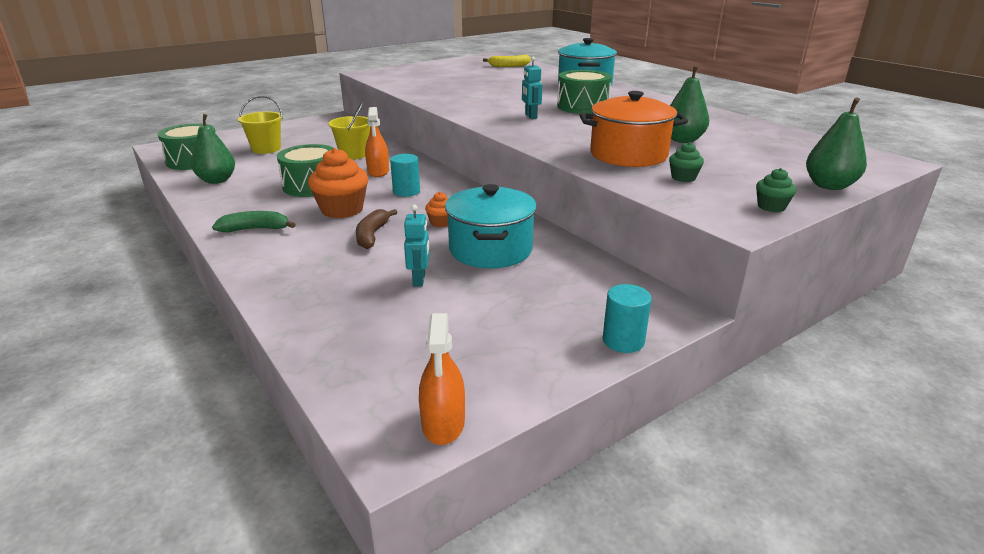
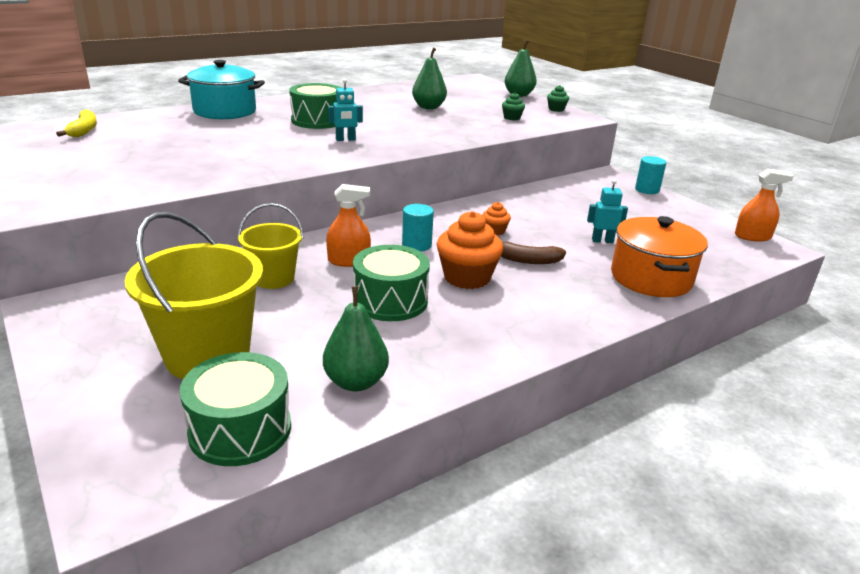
camera: 90 degrees left, 0 degrees up
green banana [212,211,296,232] -> none
yellow bucket [238,95,283,154] -> yellow bucket [125,212,263,379], size x1.67
turquoise pot [445,184,537,268] -> none
orange pot [580,91,688,167] -> orange pot moved to [611,216,708,297]

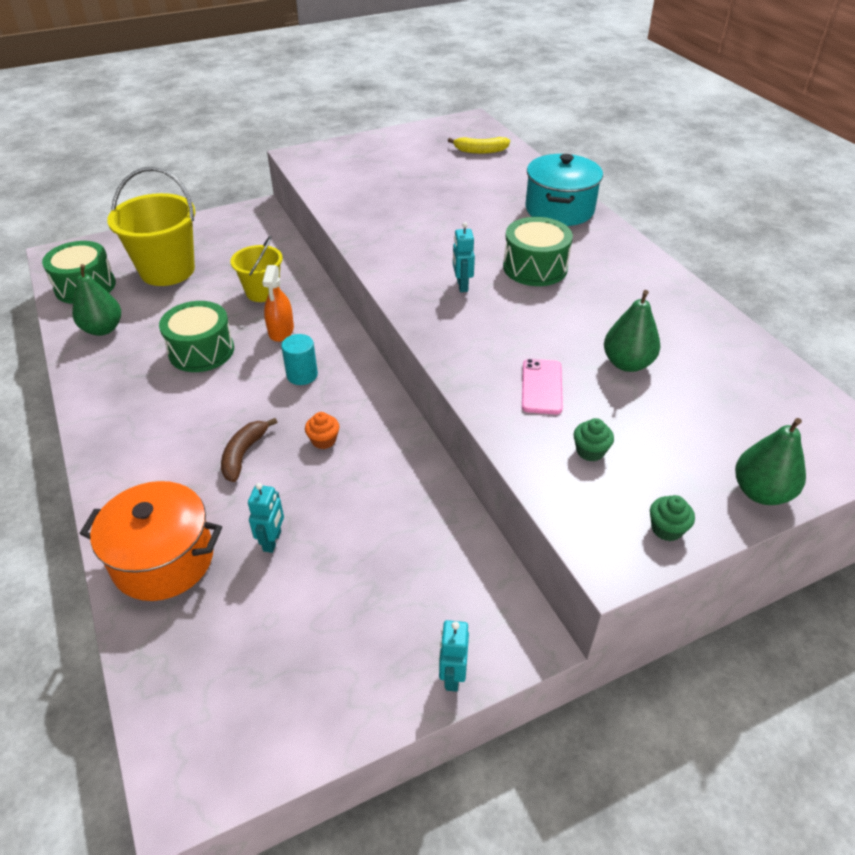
camera: 100 degrees right, 15 degrees up
orange cupcake [437,211,503,289] -> none
turquoise cylinder [635,156,666,194] -> turquoise robot [439,620,469,692]
orange spray bottle [735,169,794,242] -> none
none -> pink phone [522,359,563,414]

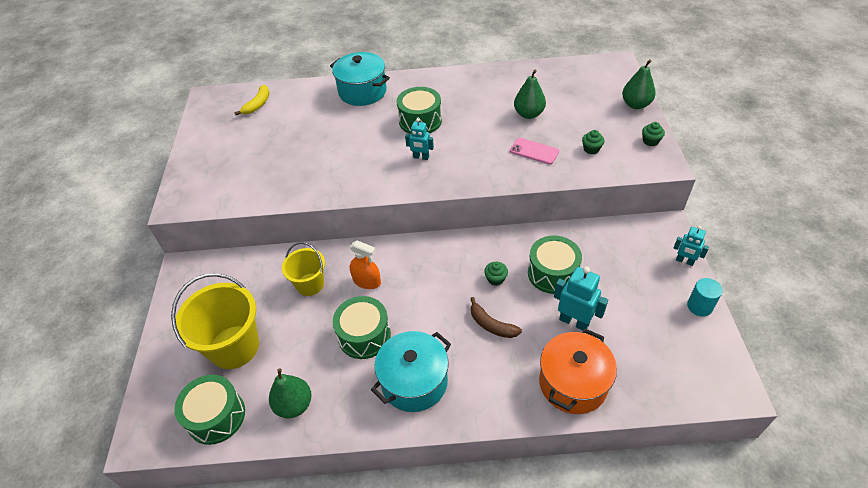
camera: 65 degrees left, 5 degrees up
turquoise robot [248,483,284,553] -> turquoise robot [554,266,608,331], size x1.58
turquoise cylinder [281,334,318,385] -> turquoise cylinder moved to [687,278,723,317]
orange cupcake [305,412,339,449] -> green cupcake [484,262,508,286]
none -> turquoise pot [371,331,451,412]
none -> green drum [528,236,582,294]

